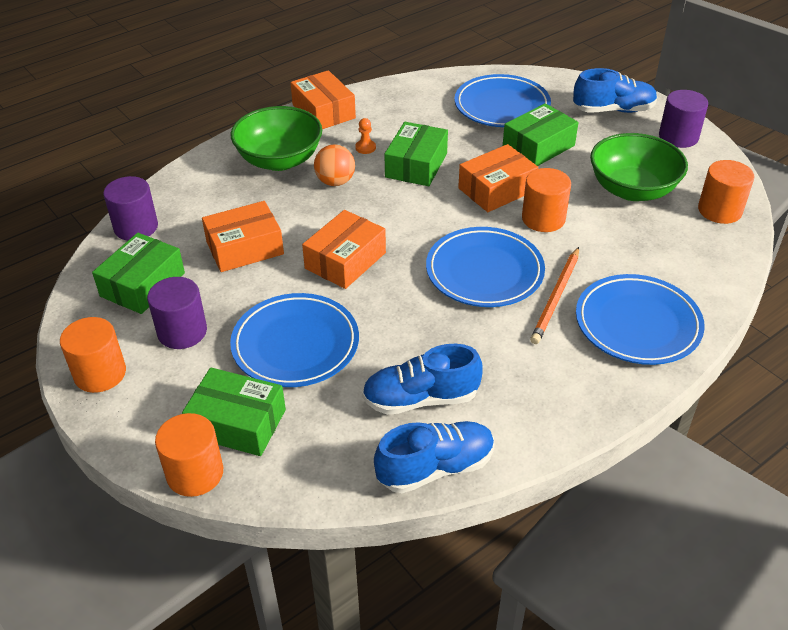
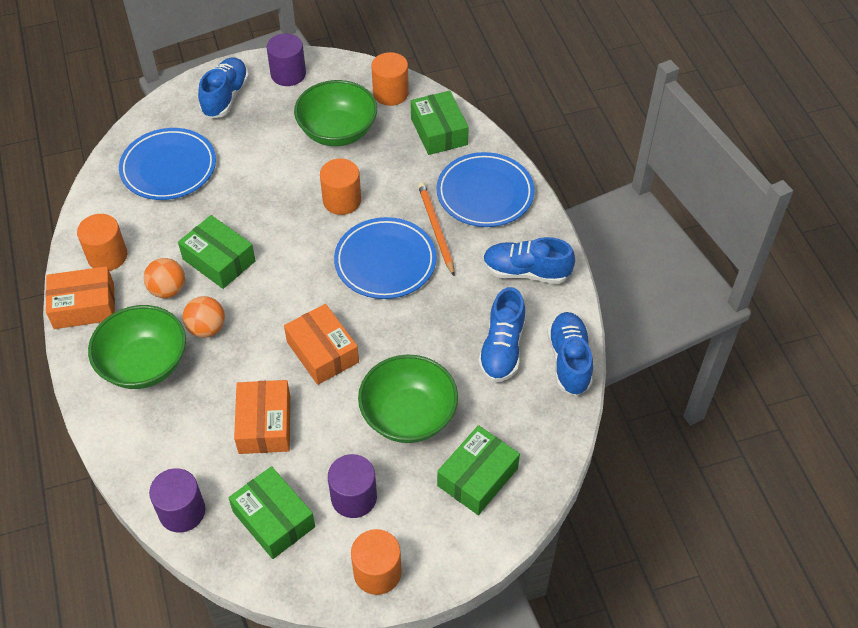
camera: 70 degrees left, 10 degrees up
orange cylinder [155,413,223,497] -> orange cylinder moved to [77,214,127,271]
blue plate [230,293,359,387] -> green bowl [358,355,458,443]
orange pawn [355,118,376,154] -> orange ball [144,258,185,298]
orange box [458,144,538,212] -> none
green box [503,103,578,166] -> green box moved to [411,91,469,155]
orange pencil [530,247,579,344] -> orange pencil turned 150 degrees counterclockwise [418,182,455,276]
none -> blue shoe [483,237,575,284]

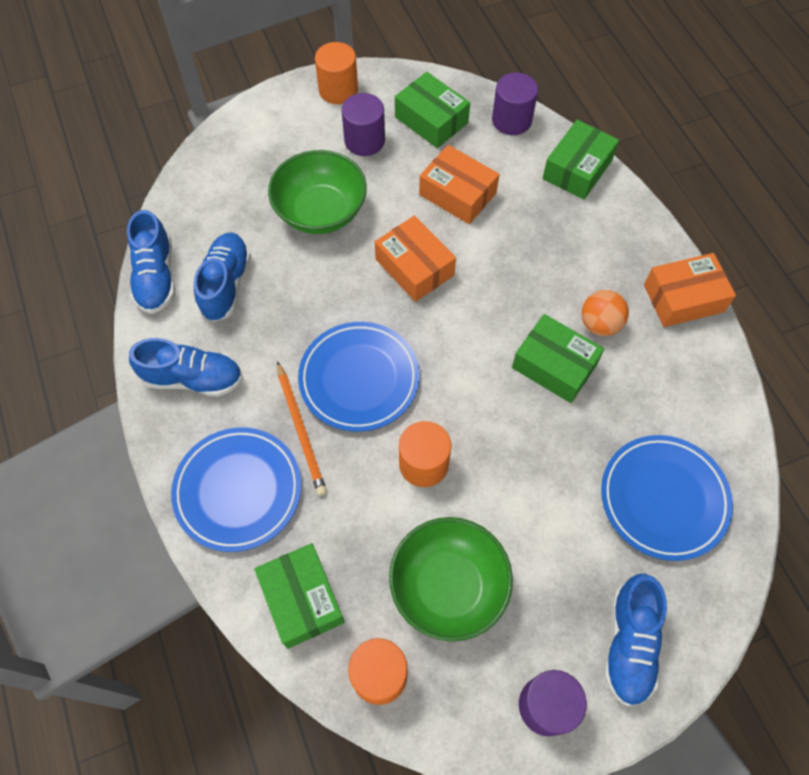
camera: 175 degrees right, 10 degrees up
orange cylinder [77,214,127,271] -> none
green bowl [88,305,186,389] -> none
orange ball [183,296,225,338] -> none
orange box [234,380,290,454] -> orange box turned 45 degrees counterclockwise [419,145,500,224]
green box [437,425,520,515] -> green box moved to [543,120,619,200]

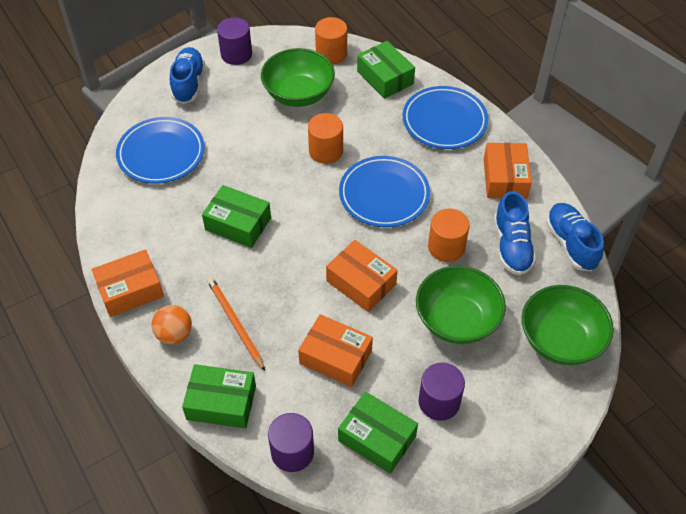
camera: 170 degrees right, 10 degrees down
blue shoe [129,338,243,397] -> orange box [484,143,532,199]
orange pencil [277,361,327,496] -> orange pencil moved to [207,277,265,371]
orange cylinder [315,42,358,104] -> orange cylinder moved to [428,208,469,262]
green box [543,120,619,200] -> green box turned 75 degrees clockwise [182,364,256,428]
orange ball [581,290,629,336] -> orange ball moved to [152,305,192,344]
none -> green bowl [522,285,614,366]

